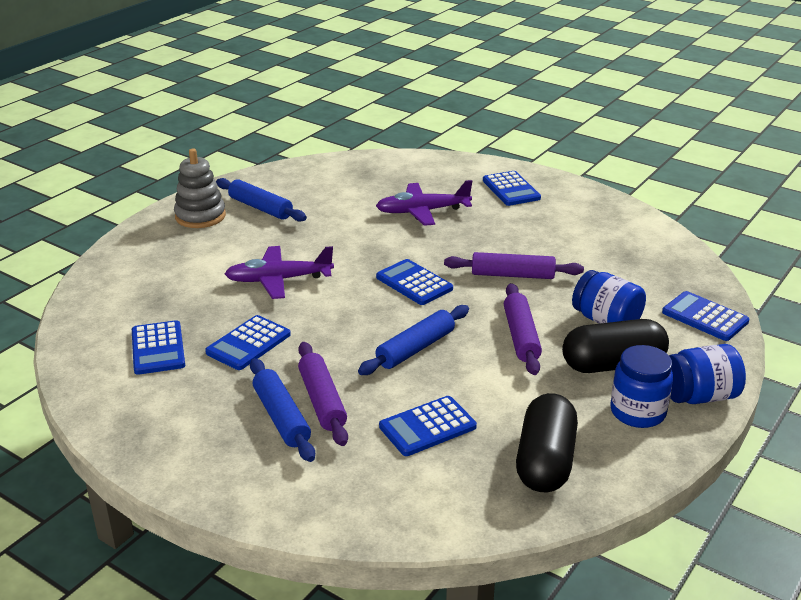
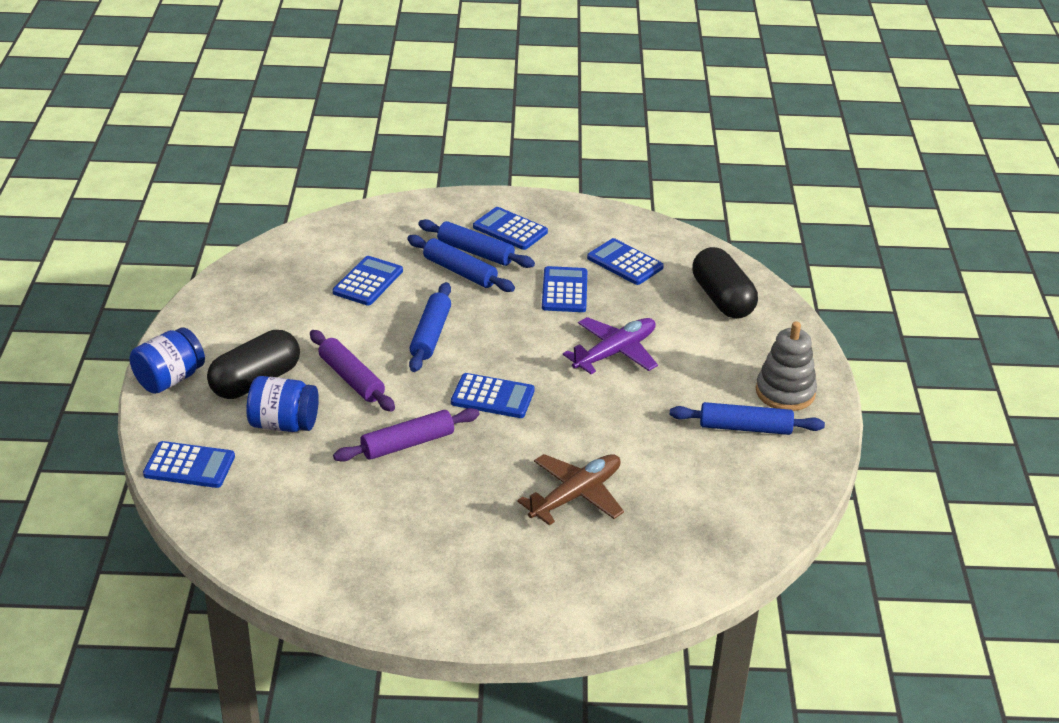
camera: 145 degrees right, 5 degrees up
purple rolling pin [298,342,348,446] -> blue rolling pin [407,235,515,292]
purple plane [376,180,472,226] -> brown plane [517,454,624,526]
blue calculator [483,171,541,206] -> blue calculator moved to [473,207,548,250]
black capsule [516,393,578,492] -> black capsule moved to [692,247,758,319]
blue jar [610,345,673,428] -> none

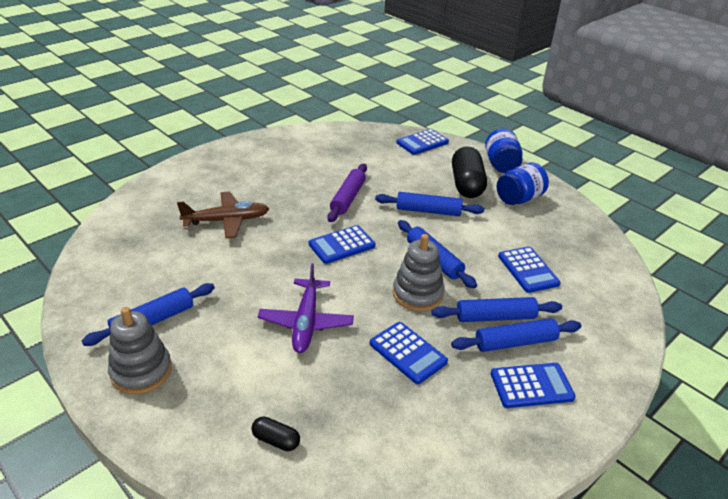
camera: 135 degrees right, 0 degrees up
blue jar [246,376,319,432] -> blue jar moved to [497,163,549,205]
purple rolling pin [310,330,395,412] -> blue rolling pin [375,192,484,216]
brown plane [517,454,624,526] -> brown plane turned 105 degrees counterclockwise [177,191,269,239]
blue calculator [587,238,664,285] -> none
black capsule [692,247,758,319] -> black capsule [251,416,300,451], size x0.47
none -> grey stacking toy [393,234,445,311]

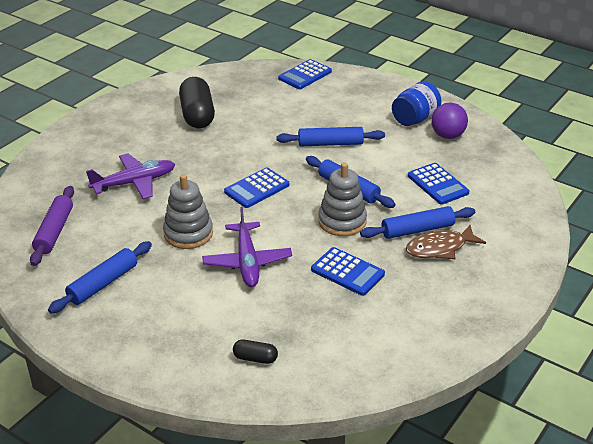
camera: 10 degrees left, 0 degrees up
grey stacking toy [108,307,172,394] -> grey stacking toy moved to [163,174,213,249]
brown plane [177,191,269,239] -> purple plane [86,154,175,199]
purple rolling pin [327,164,367,222] -> purple rolling pin moved to [30,186,74,266]
blue rolling pin [451,318,582,352] -> brown fish [406,225,486,259]
black capsule [452,146,487,198] -> black capsule moved to [179,77,215,129]
blue jar [485,129,522,173] -> none
blue calculator [491,363,576,408] -> none
none -> purple ball [431,103,468,139]

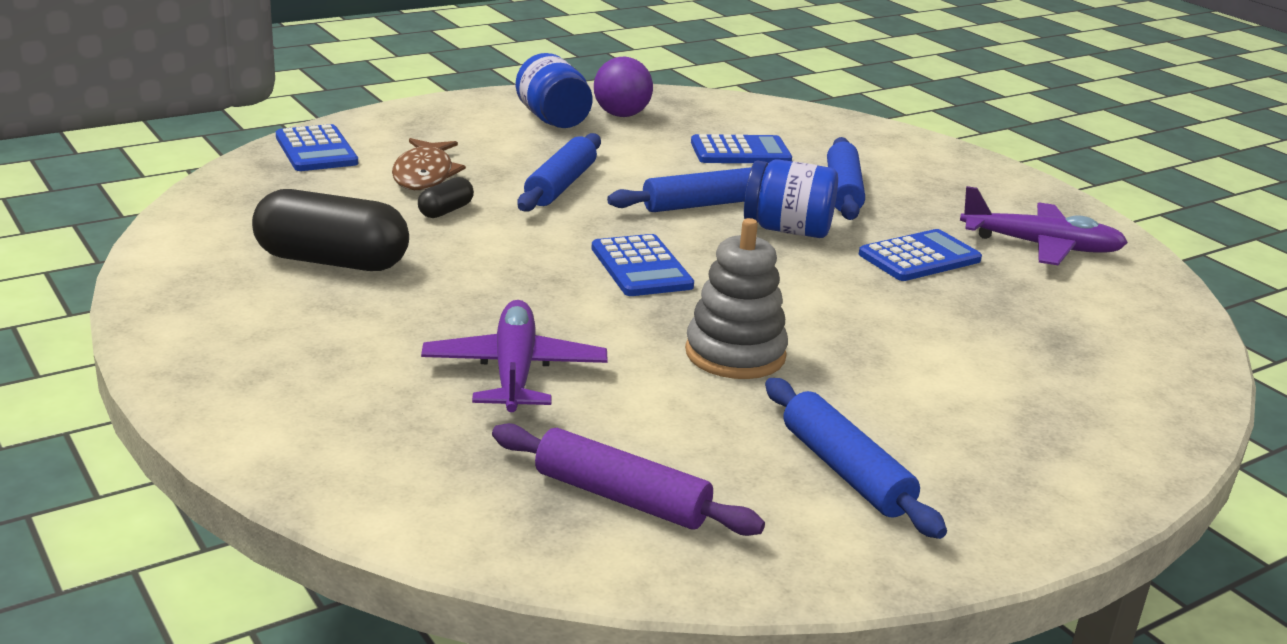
camera: 70 degrees left, 10 degrees down
purple plane [202,207,292,287] -> purple plane moved to [960,186,1128,265]
black capsule [233,340,278,364] -> black capsule moved to [418,177,474,218]
grey stacking toy [318,162,367,236] -> blue jar [744,159,838,238]
brown fish [406,225,486,259] -> brown fish moved to [392,138,466,190]

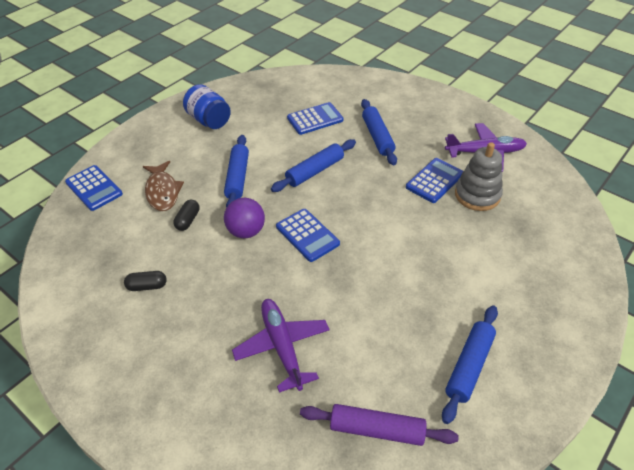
camera: 15 degrees left, 20 degrees up
black capsule [252,189,409,271] -> black capsule [124,271,167,291], size x0.47
purple ball [594,57,653,117] -> purple ball moved to [224,198,265,238]
grey stacking toy [685,218,788,379] -> grey stacking toy moved to [455,142,503,211]
blue jar [744,159,838,238] -> none
blue rolling pin [765,378,947,539] -> blue rolling pin turned 75 degrees clockwise [442,305,498,424]

